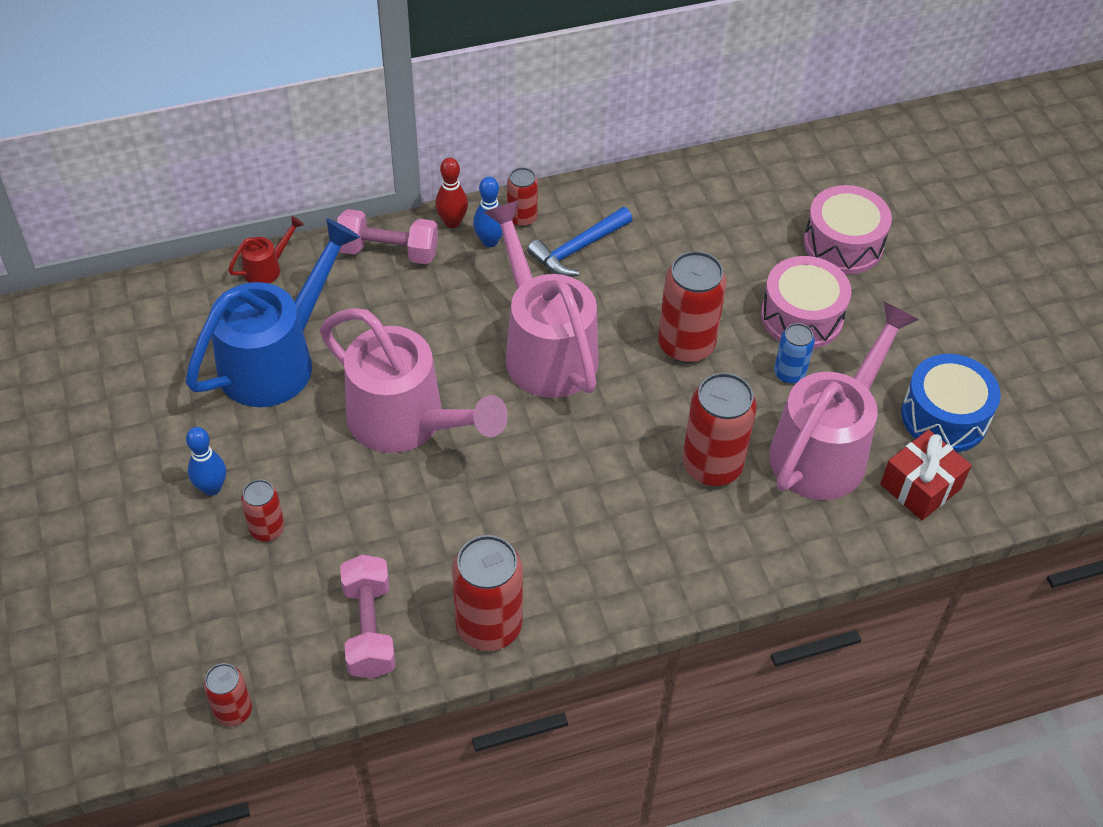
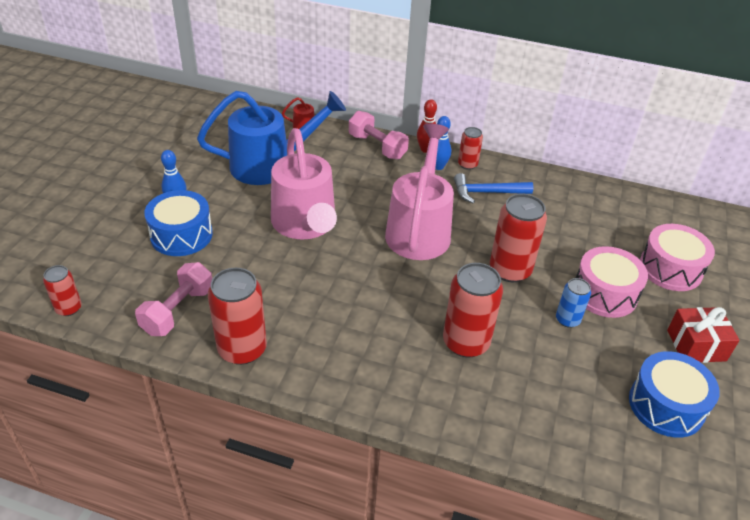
camera: 35 degrees right, 10 degrees down
red can [241,479,285,542] -> blue drum [144,190,213,256]
pink watering can [769,301,919,500] -> none
red gift [880,430,972,520] -> red gift moved to [667,307,740,363]

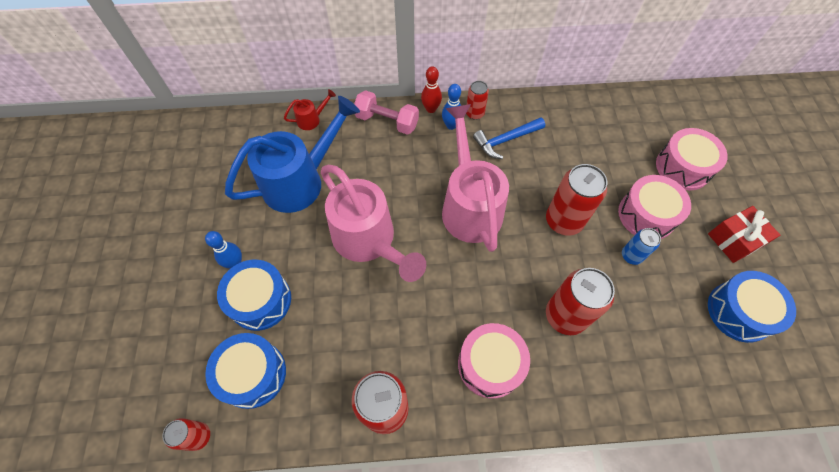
camera: 20 degrees left, 20 degrees up
pink dumbbell [135,262,212,336] -> none
none -> blue drum [205,333,286,409]
none -> pink drum [458,323,530,399]

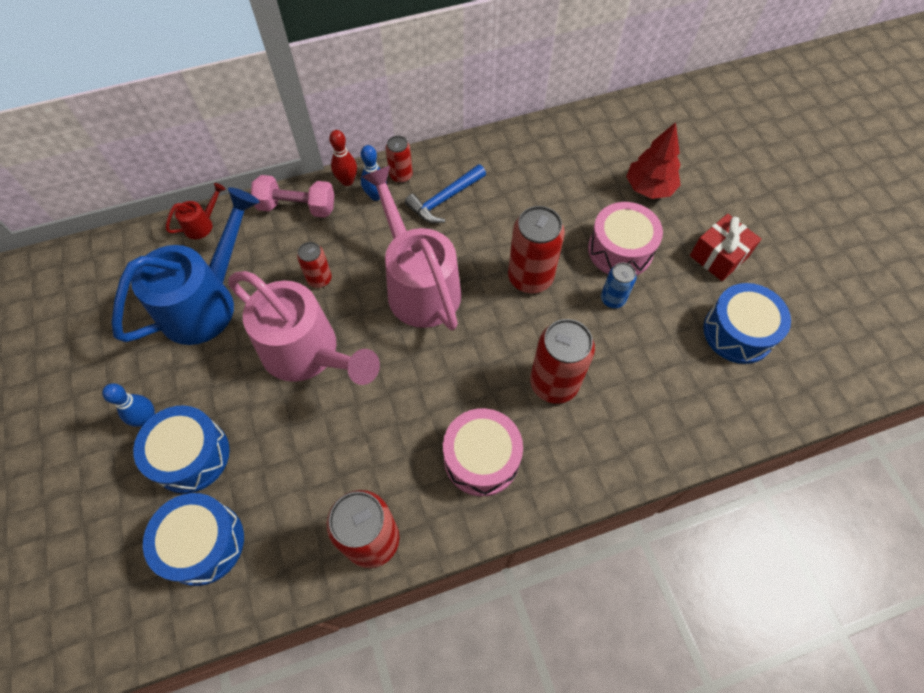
camera: 15 degrees left, 0 degrees up
red can [162,418,210,451] -> red can moved to [297,242,332,288]
pink drum [656,128,728,190] -> red tree [626,122,681,199]

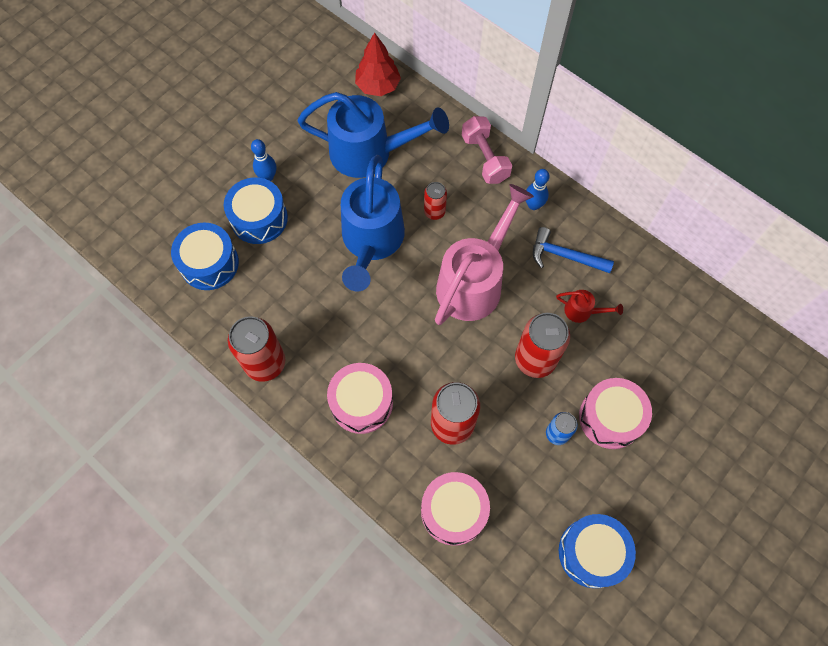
camera: 60 degrees right, 5 degrees up
red watering can [166,183,225,239] -> red watering can moved to [556,290,623,323]
pink watering can [228,271,380,385] -> blue watering can [341,155,405,291]
red bowling pin [329,130,357,186] -> none
red can [386,136,413,183] -> none
red tree [626,122,681,199] -> red tree moved to [355,32,401,96]
red gift [690,214,761,281] -> none
none -> pink drum [421,472,490,546]

